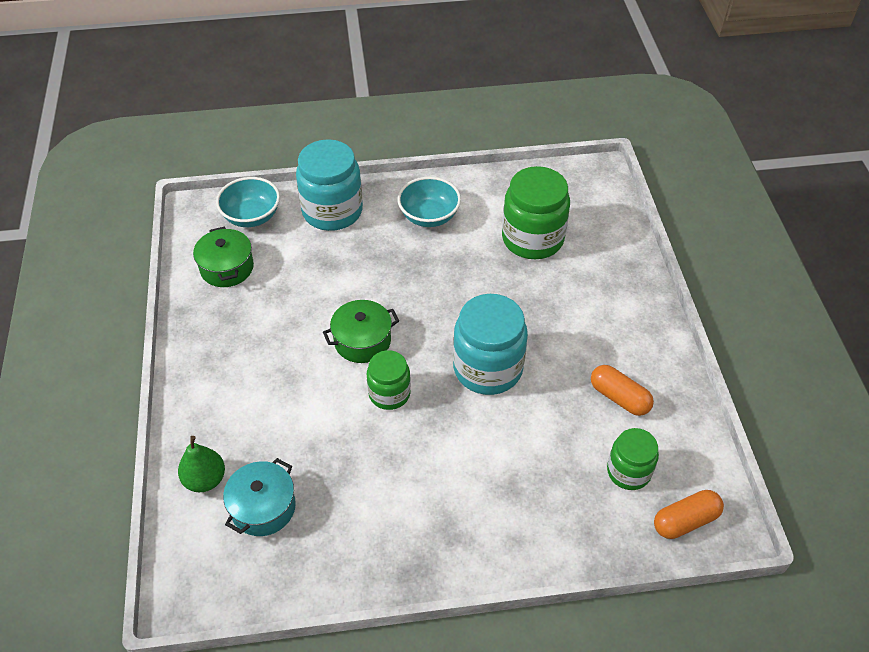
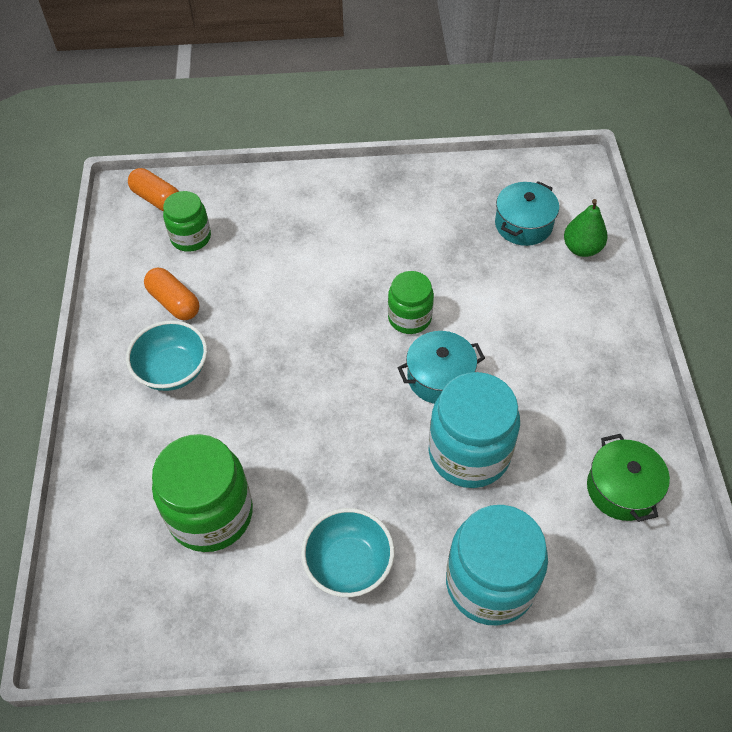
camera: 175 degrees left, 5 degrees up
turquoise bowl [216,177,280,227] -> turquoise bowl moved to [126,320,207,391]
green pot [323,300,399,363] -> turquoise pot [397,331,485,404]
turquoise jar [453,294,528,395] -> turquoise jar moved to [428,372,520,488]
orange capsule [654,490,724,539] -> orange capsule turned 60 degrees clockwise [128,168,179,212]

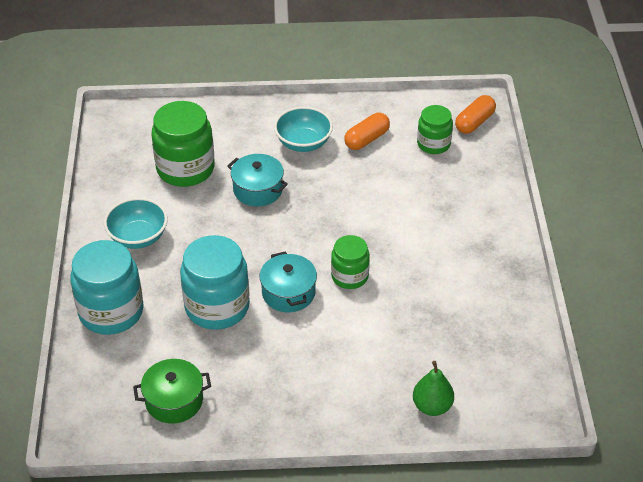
camera: 90 degrees right, 10 degrees down
turquoise pot [495,181,559,246] -> turquoise pot moved to [227,154,288,207]

